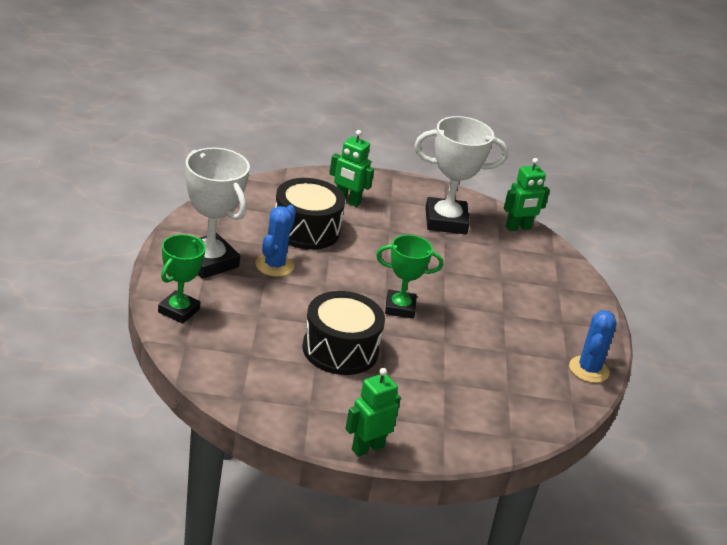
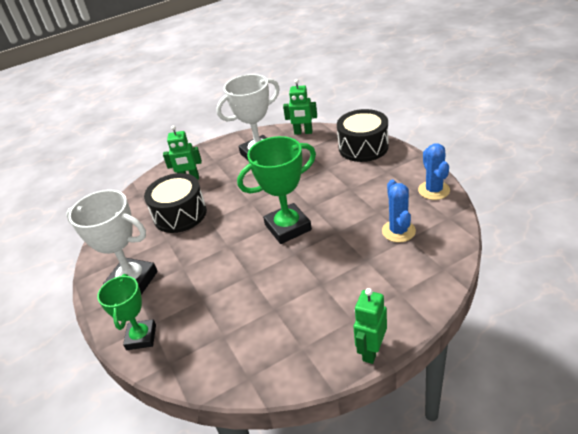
camera: 20 degrees left, 5 degrees up
blue cactus [255,205,296,277] -> blue cactus moved to [382,179,416,242]
black drum [302,291,385,375] -> black drum moved to [337,109,389,162]
green trophy [376,235,443,319] -> green trophy [237,136,316,244], size x1.54
green robot [504,158,550,231] -> green robot turned 60 degrees clockwise [283,79,317,135]

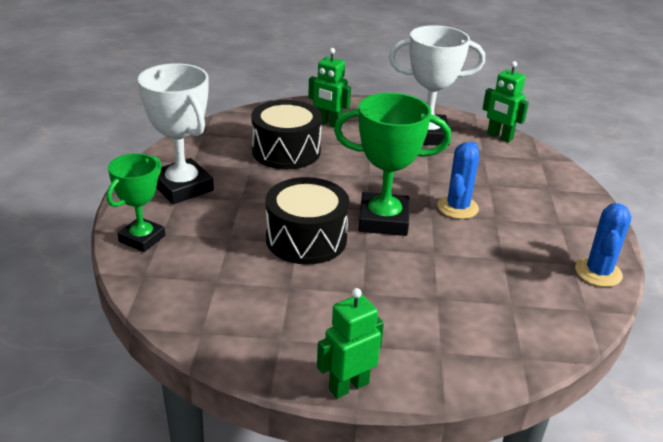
camera: 25 degrees right, 5 degrees down
black drum [337,109,389,162] -> black drum moved to [265,177,350,265]
blue cactus [382,179,416,242] -> blue cactus moved to [437,142,479,219]

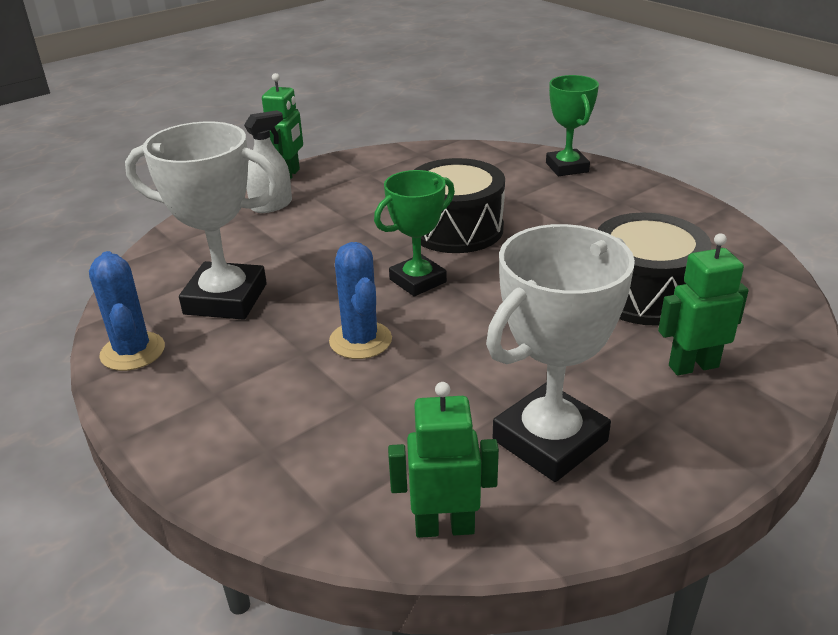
camera: 140 degrees right, 0 degrees up
white trophy [138,63,214,204] -> white trophy moved to [125,122,281,320]
green trophy [334,93,451,236] -> green trophy [374,170,455,296], size x0.65
none -> white spray bottle [244,110,292,213]

